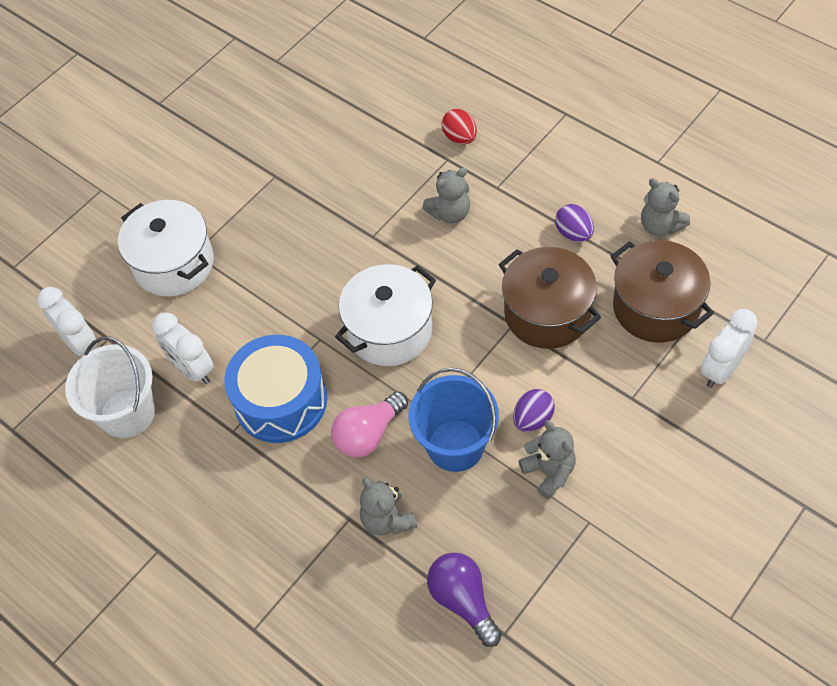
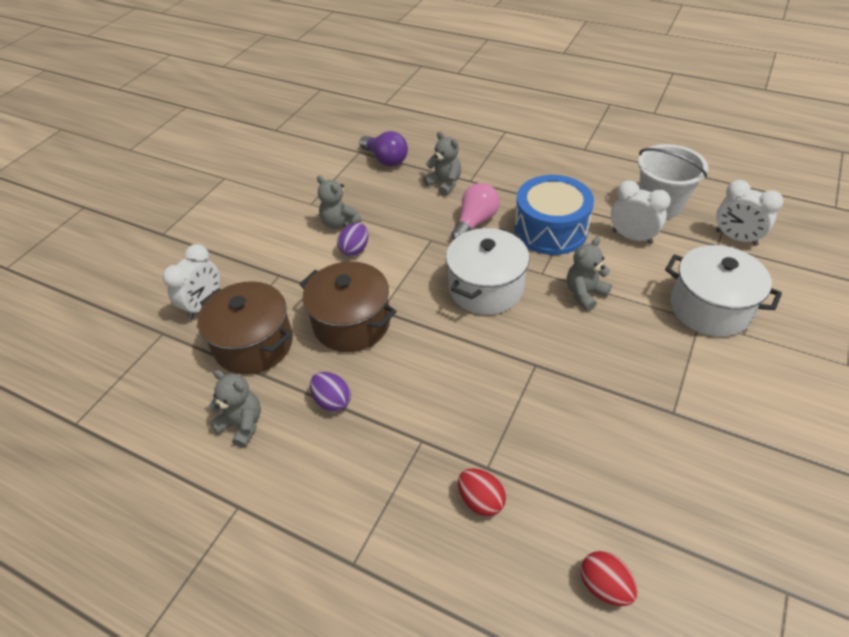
camera: 165 degrees right, 10 degrees down
blue bucket [409,367,499,472] -> none
grey teddy bear [422,168,470,223] -> grey teddy bear moved to [567,237,612,311]
none -> red egg [581,551,638,606]

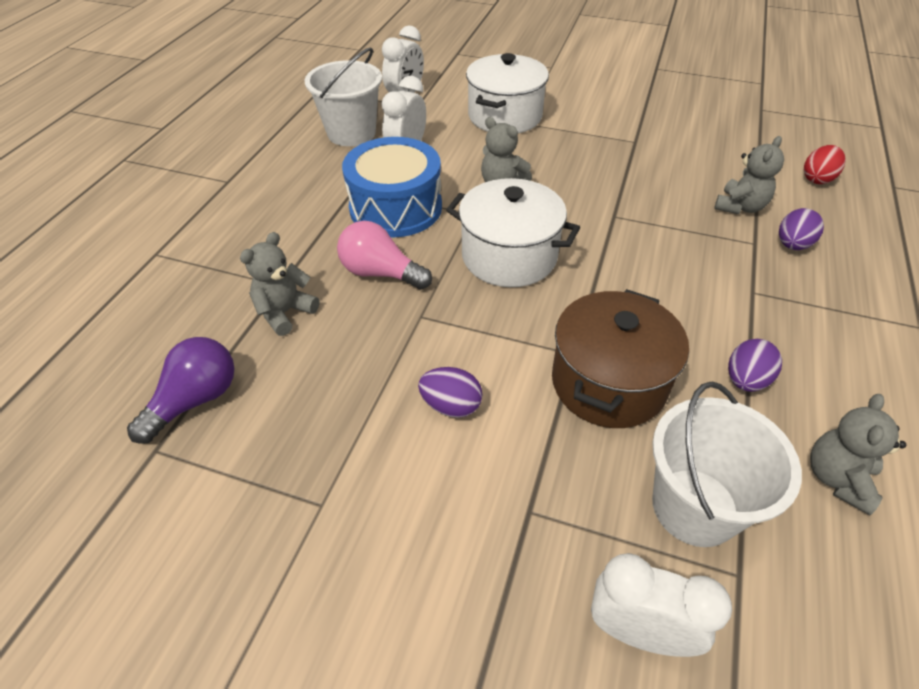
camera: 100 degrees left, 0 degrees up
brown pot [197,281,293,375] -> white bucket [652,381,802,547]
grey teddy bear [317,175,362,229] -> grey teddy bear moved to [714,136,784,214]
red egg [458,469,506,517] -> purple egg [779,208,824,250]

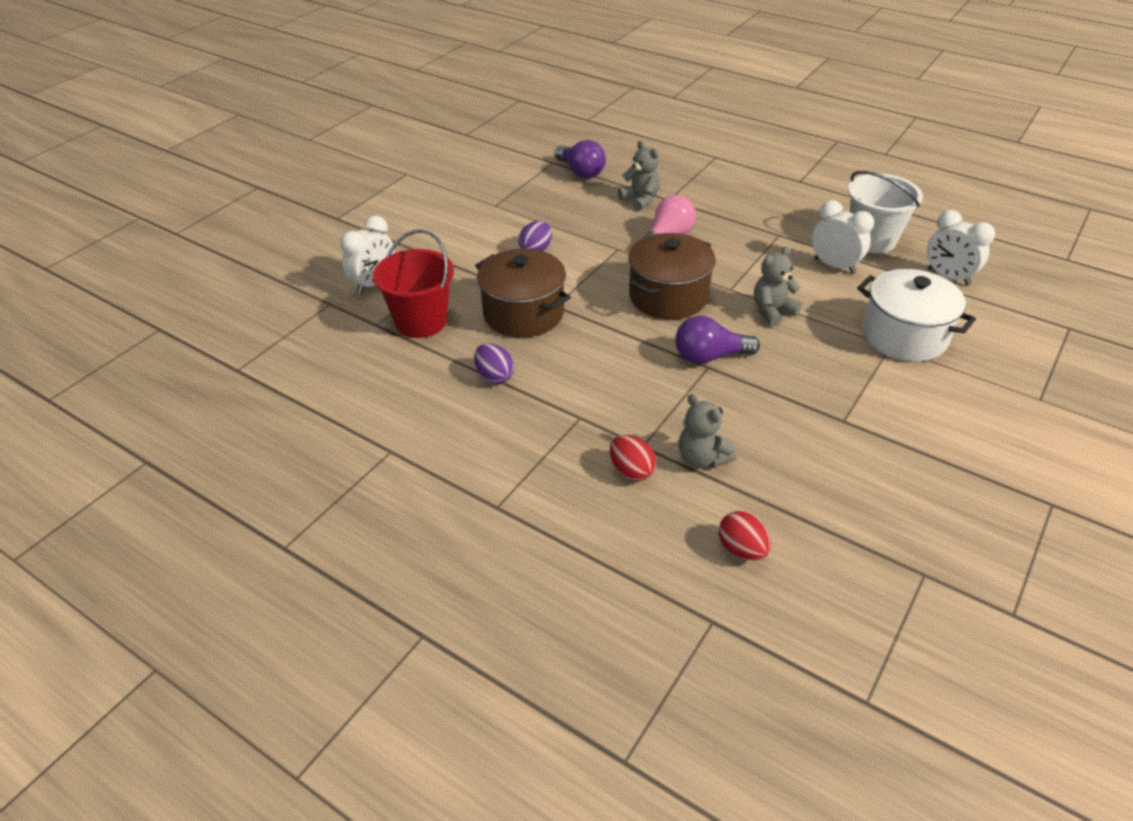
camera: 105 degrees right, 5 degrees down
blue drum [342,137,442,238] -> none
white pot [446,178,580,287] -> brown pot [628,233,716,319]
white bucket [652,381,802,547] -> red bucket [373,229,454,338]
purple egg [779,208,824,250] -> red egg [610,435,656,481]
grey teddy bear [810,394,906,515] -> none
none -> purple light bulb [675,315,760,364]

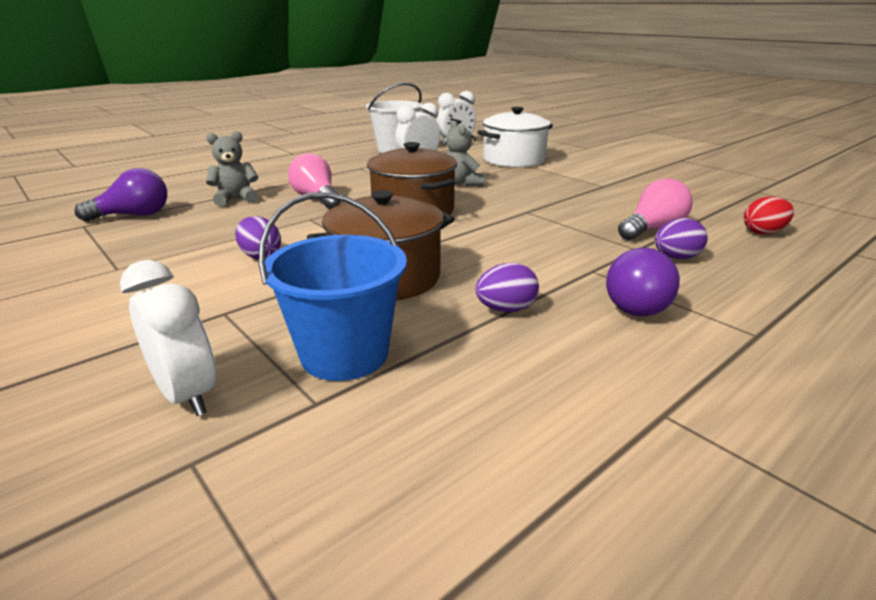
camera: 75 degrees left, 15 degrees down
red bucket [373,229,454,338] -> blue bucket [259,192,407,381]
red egg [610,435,656,481] -> purple egg [655,218,708,259]
purple light bulb [675,315,760,364] -> purple light bulb moved to [606,247,680,316]
grey teddy bear [679,394,737,468] -> pink light bulb [618,178,692,240]

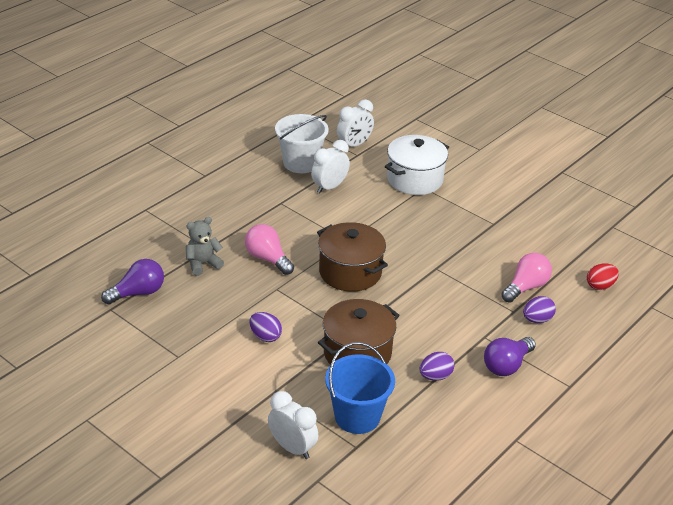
camera: 10 degrees left, 10 degrees up
grey teddy bear [446,121,484,187] -> none
purple light bulb [606,247,680,316] -> purple light bulb turned 45 degrees clockwise [484,337,536,376]

